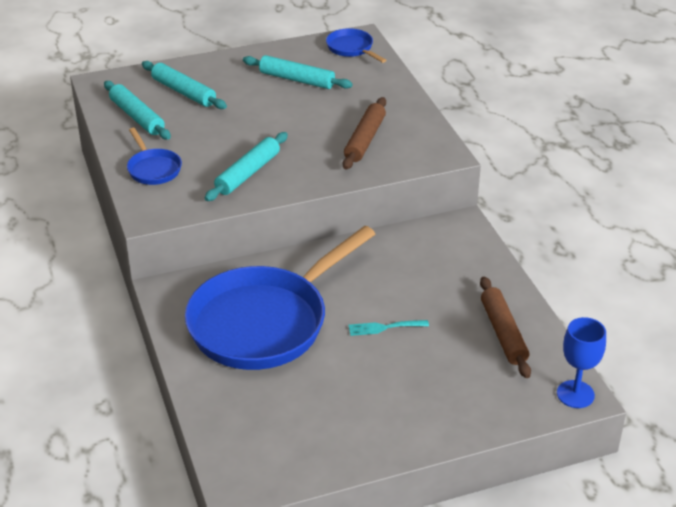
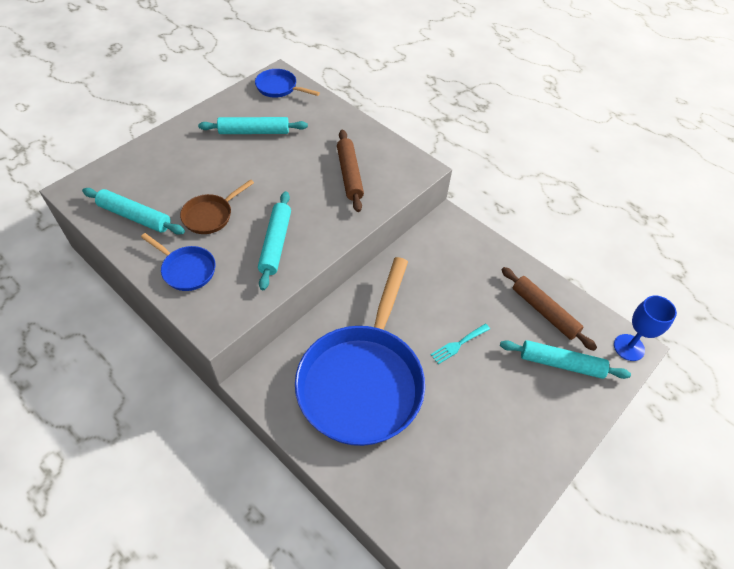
camera: 30 degrees left, 15 degrees up
turquoise rolling pin [142,61,227,109] -> turquoise rolling pin moved to [500,340,631,379]
none -> brown pan [180,179,254,234]

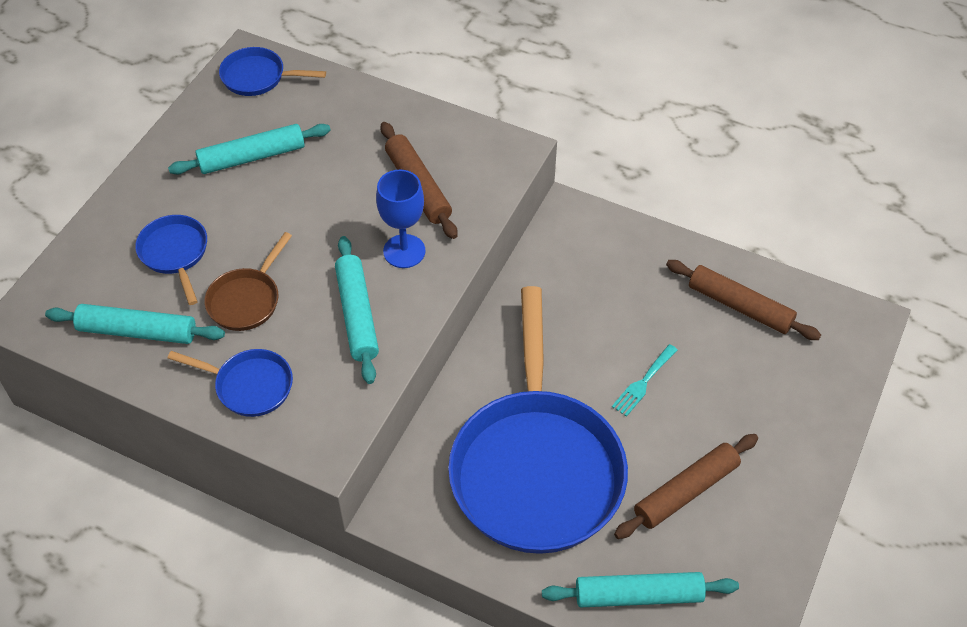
camera: 15 degrees left, 0 degrees up
turquoise rolling pin [500,340,631,379] -> turquoise rolling pin moved to [542,572,739,607]
blue goblet [614,296,677,361] -> blue goblet moved to [376,170,425,268]
none -> blue pan [135,215,207,305]
none -> brown rolling pin [614,434,758,539]

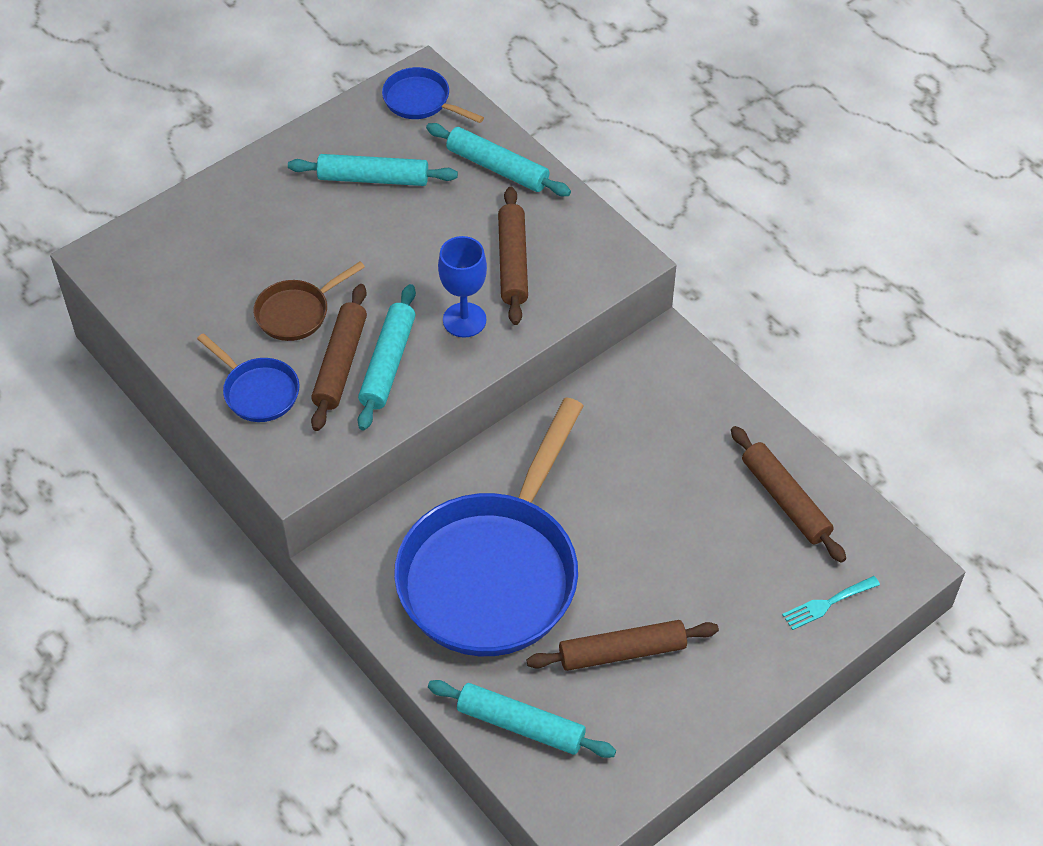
camera: 25 degrees right, 0 degrees up
turquoise rolling pin [45,304,225,344] -> turquoise rolling pin moved to [426,123,571,196]
blue pan [135,215,207,305] -> none
turquoise fork [612,344,677,417] -> turquoise fork moved to [782,576,880,630]
none -> brown rolling pin [311,284,367,431]

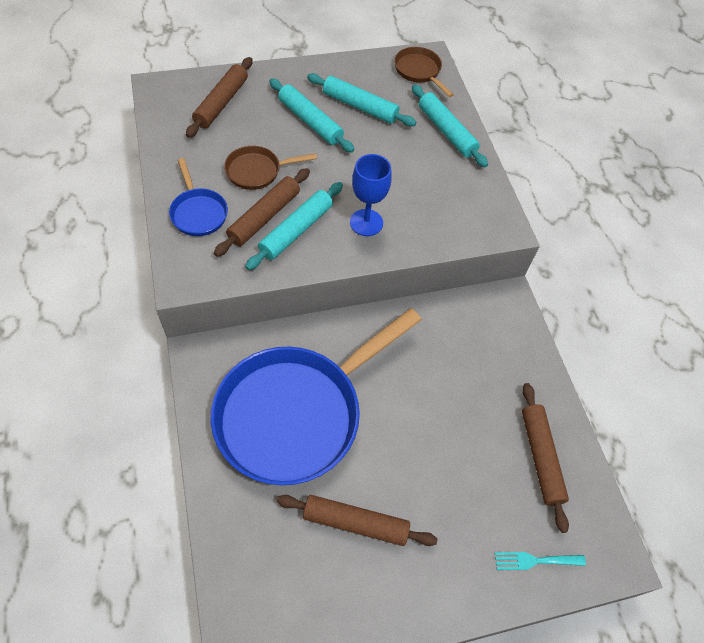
camera: 20 degrees right, 5 degrees up
blue pan [382,67,484,123] -> brown pan [394,47,454,97]
turquoise rolling pin [428,680,616,758] -> turquoise rolling pin moved to [269,78,354,153]
brown rolling pin [498,187,528,325] -> brown rolling pin moved to [186,57,253,138]

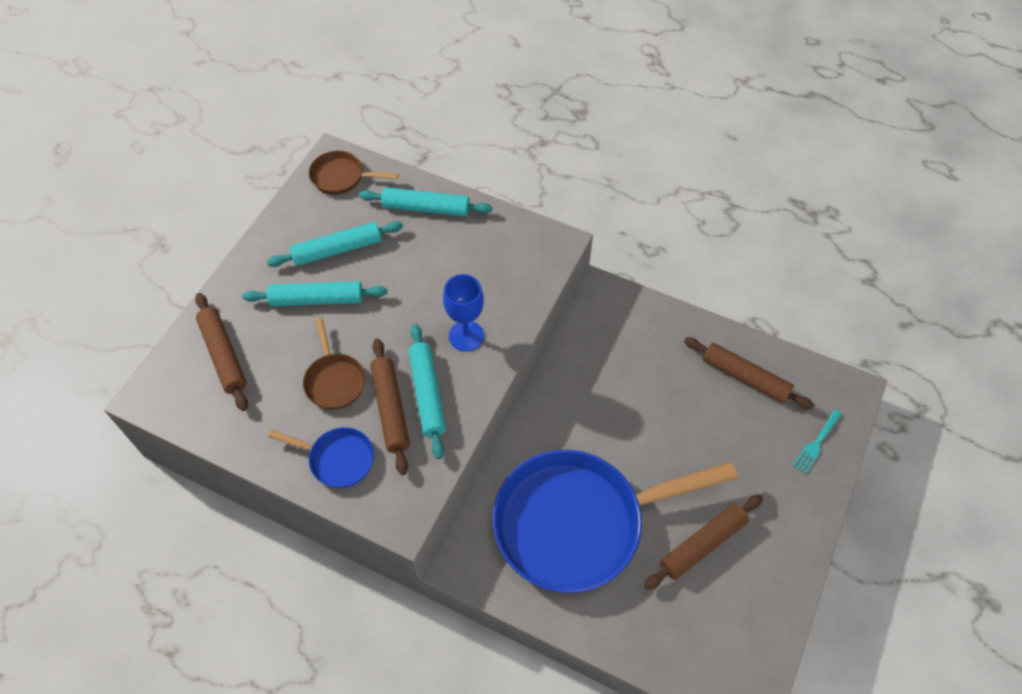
camera: 45 degrees left, 0 degrees up
blue pan [211,308,422,485] -> blue pan turned 75 degrees clockwise [493,450,738,593]
brown pan [224,146,317,190] -> brown pan turned 45 degrees counterclockwise [303,318,365,410]

